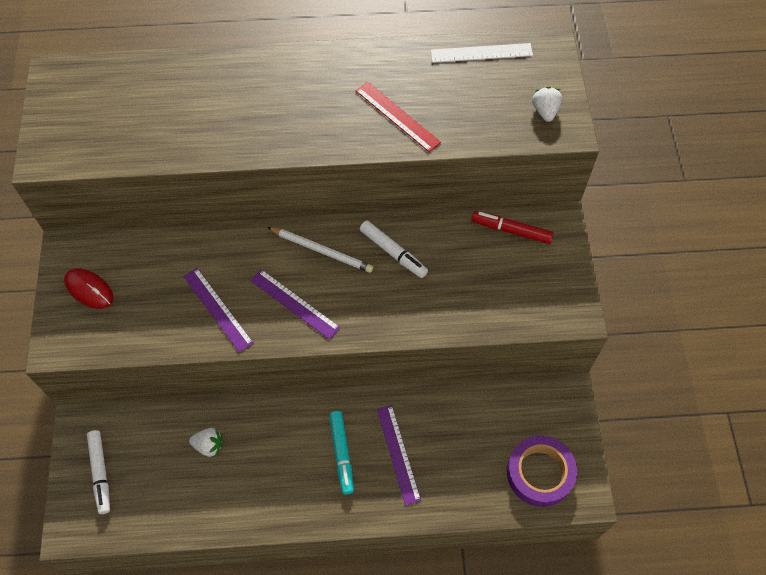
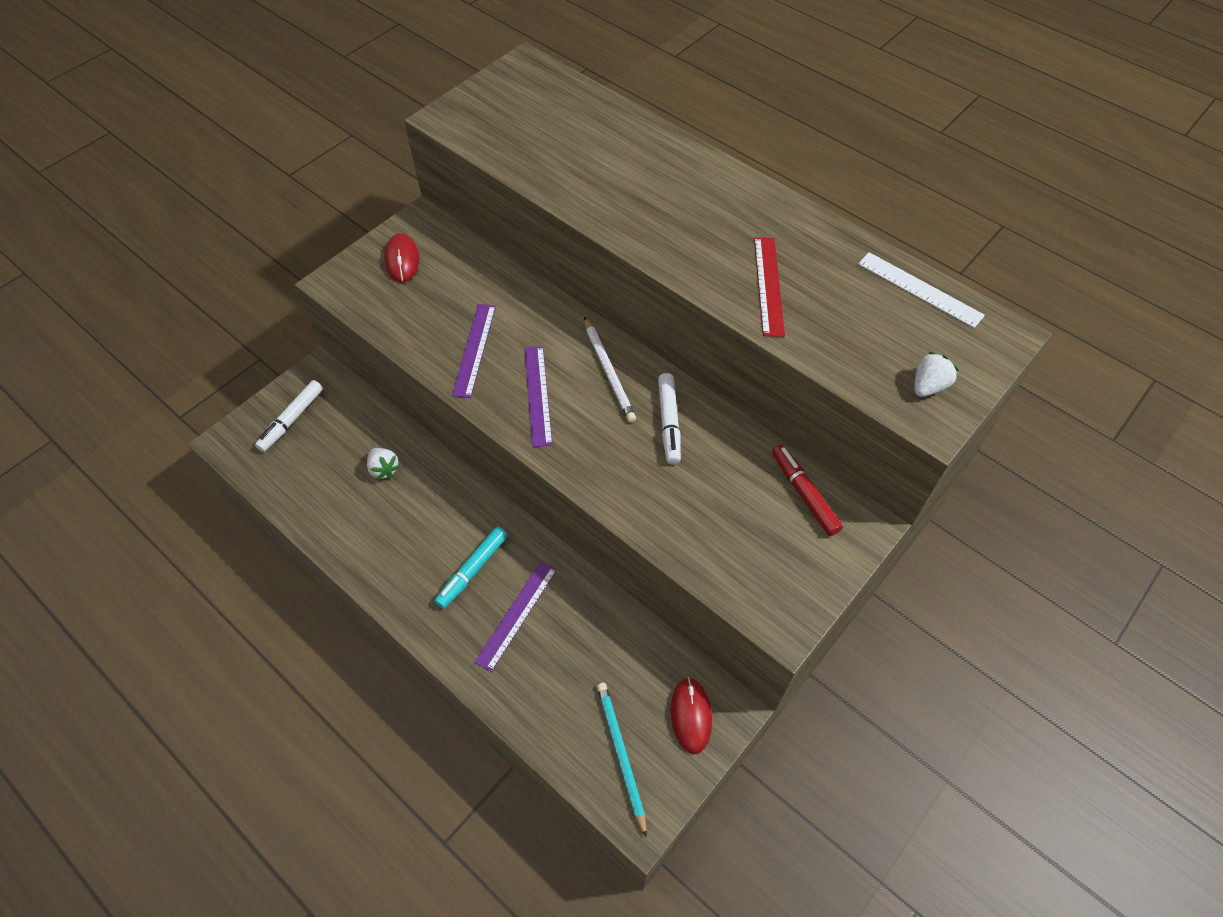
camera: 45 degrees right, 5 degrees down
purple tape [507,435,577,507] -> turquoise pencil [597,683,647,838]
none -> red mouse [671,677,712,754]

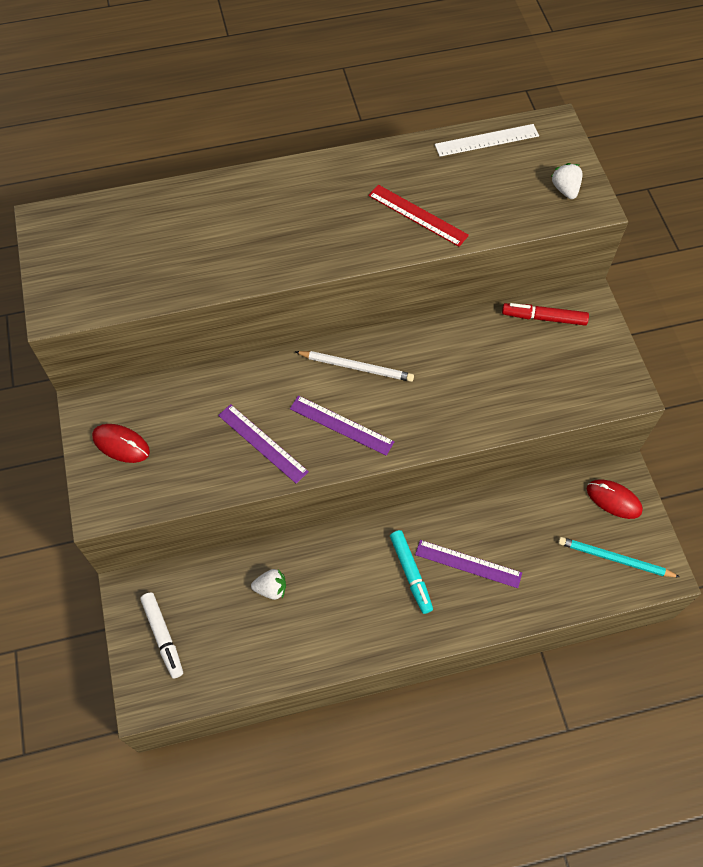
camera: 55 degrees left, 5 degrees up
purple ruler [474,561,557,672] -> purple ruler turned 45 degrees counterclockwise [415,540,522,588]
white marker [658,373,681,464] -> none

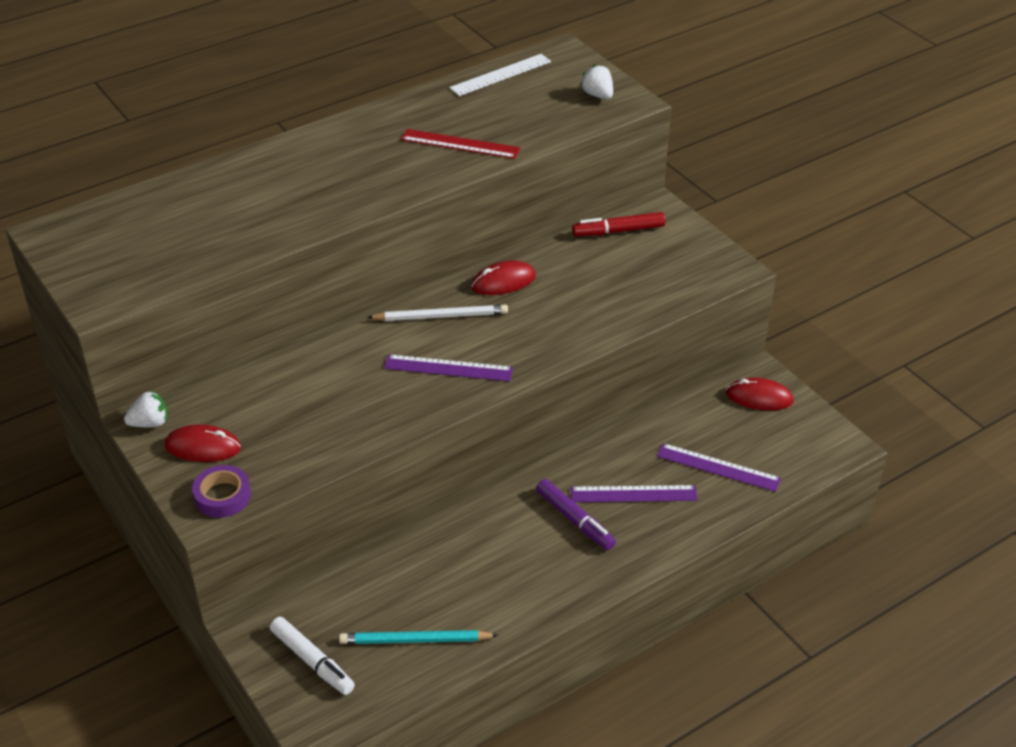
camera: 20 degrees left, 20 degrees down
purple ruler [218,404,309,484] -> purple ruler moved to [657,443,781,492]
white strawberry [251,569,286,600] -> white strawberry moved to [124,390,168,427]
turquoise marker [390,530,433,614] -> purple marker [536,479,616,550]
turquoise pencil [558,537,680,577] -> turquoise pencil moved to [339,630,499,644]
none -> purple tape [192,465,251,518]
none -> red mouse [471,261,536,295]

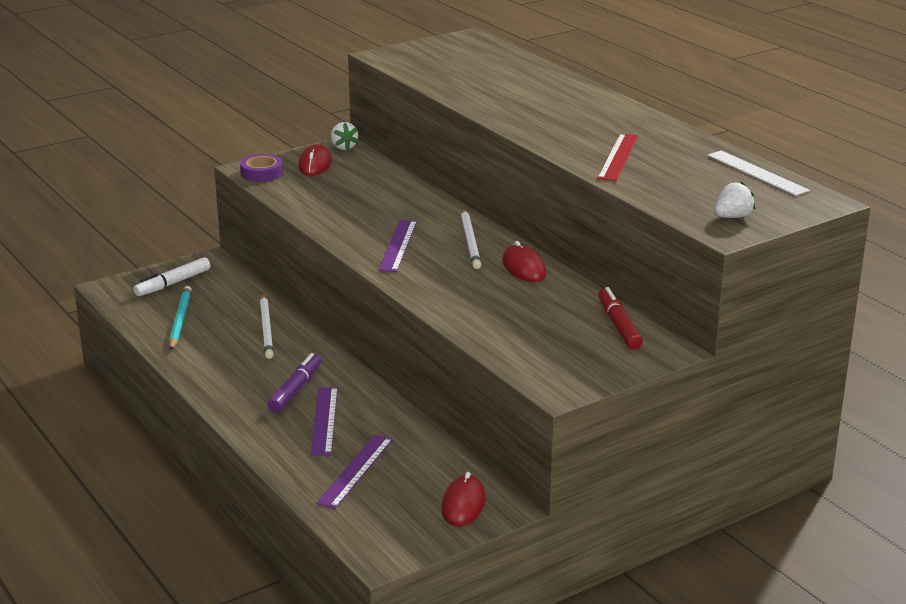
camera: 90 degrees right, 15 degrees down
purple marker [536,479,616,550] -> purple marker turned 150 degrees clockwise [268,353,321,413]
none -> white pencil [260,294,274,359]

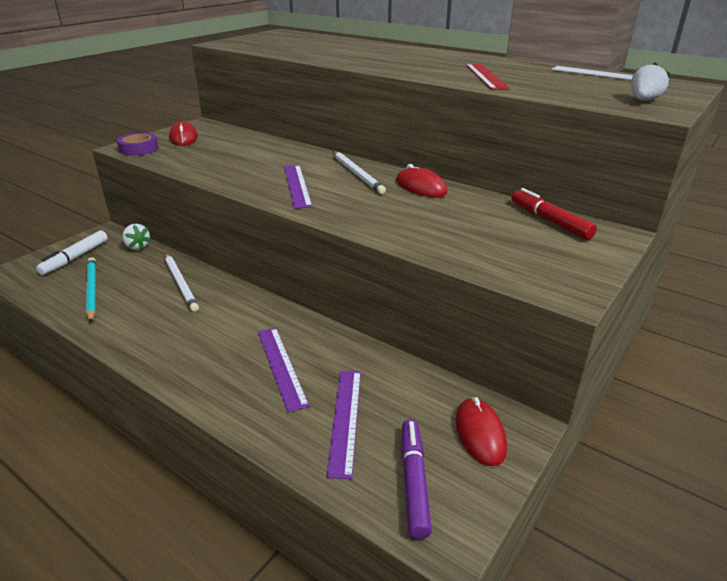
camera: 20 degrees left, 5 degrees up
purple marker [268,353,321,413] -> purple marker moved to [401,419,432,539]
white strawberry [331,122,359,151] -> white strawberry moved to [122,224,151,250]

